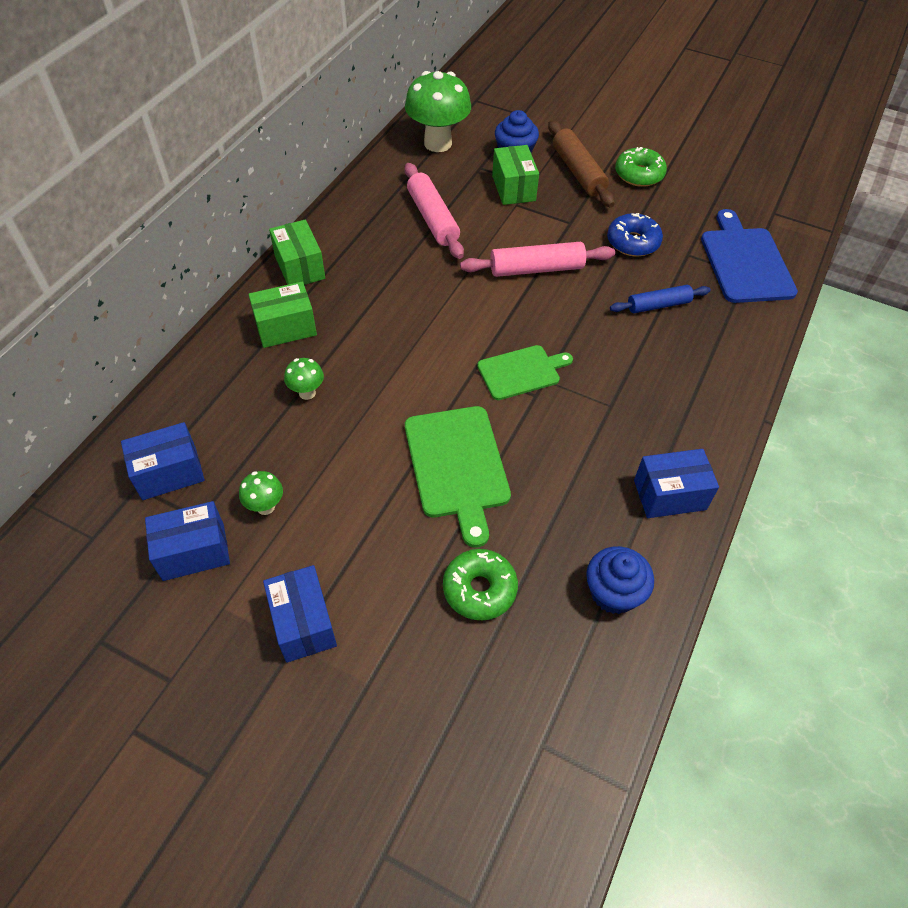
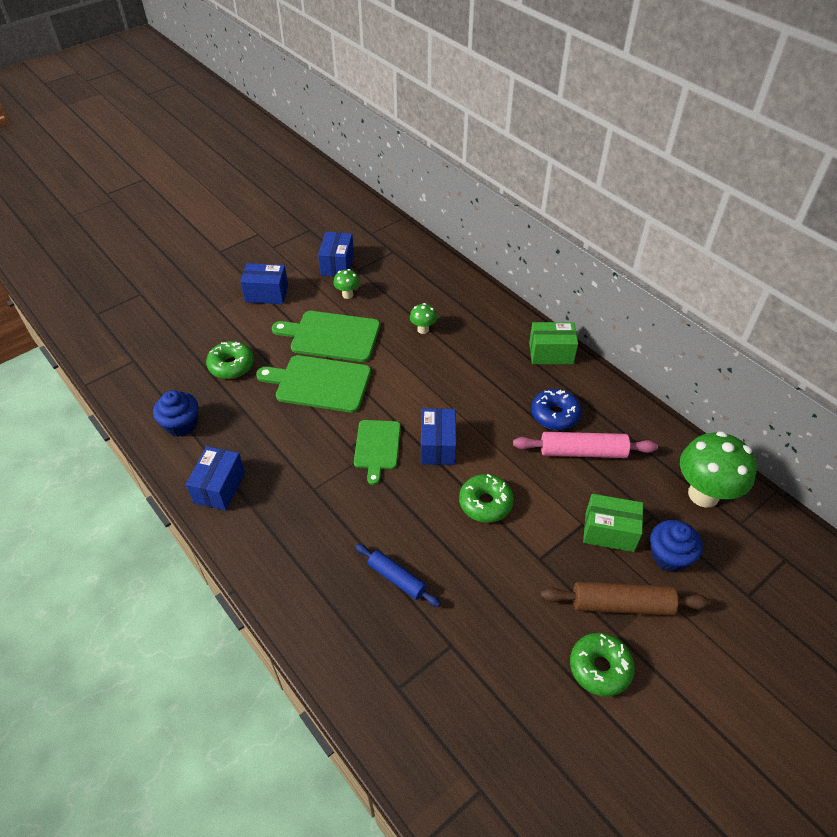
camera: 115 degrees right, 5 degrees down
blue box [121,422,205,500] -> blue box moved to [421,408,456,465]
green box [248,282,317,348] -> none
pink rolling pin [460,242,615,277] -> green donut [459,474,514,523]
blue donut [607,213,663,256] -> blue donut moved to [531,389,581,430]
blue rolling pin [610,285,711,313] -> blue rolling pin turned 60 degrees counterclockwise [355,544,441,607]
blue cutting board [701,209,798,303] -> none
none -> green cutting board [272,311,380,362]

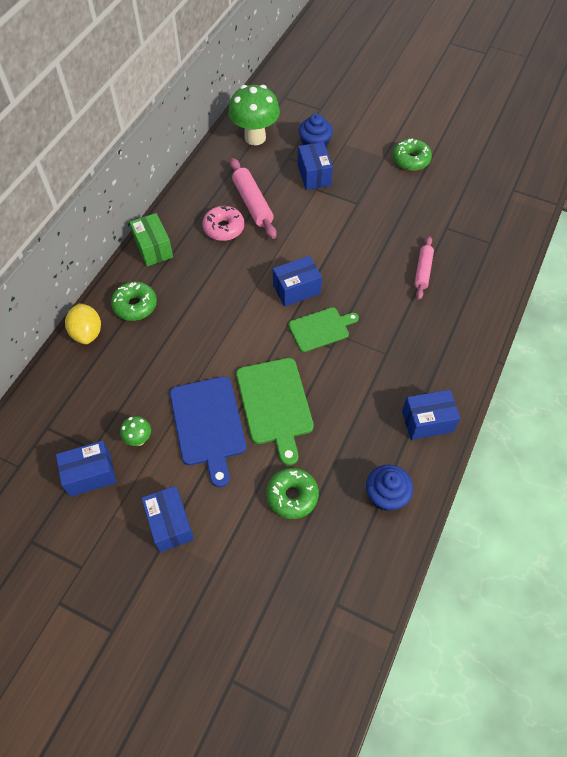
camera: 115 degrees left, 10 degrees up
green cutting board [272,311,380,362] -> blue cutting board [170,376,246,487]
blue rolling pin [355,544,441,607] -> pink rolling pin [414,236,434,300]
green mushroom [410,303,437,334] -> none
green donut [459,474,514,523] -> green donut moved to [111,282,157,321]
blue donut [531,389,581,430] -> pink donut [202,206,244,241]
brown rolling pin [541,582,710,616] -> none
green box [583,494,643,552] -> blue box [298,142,333,190]
none -> yellow lemon [65,303,101,344]

